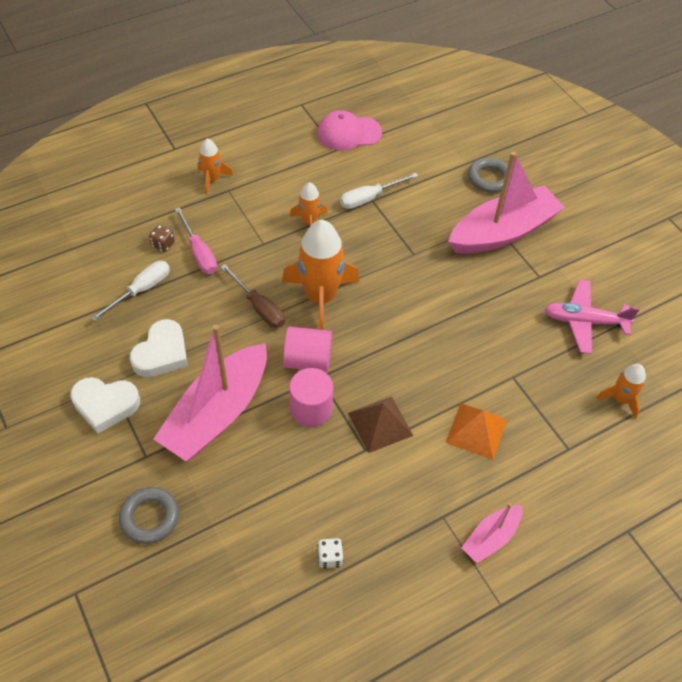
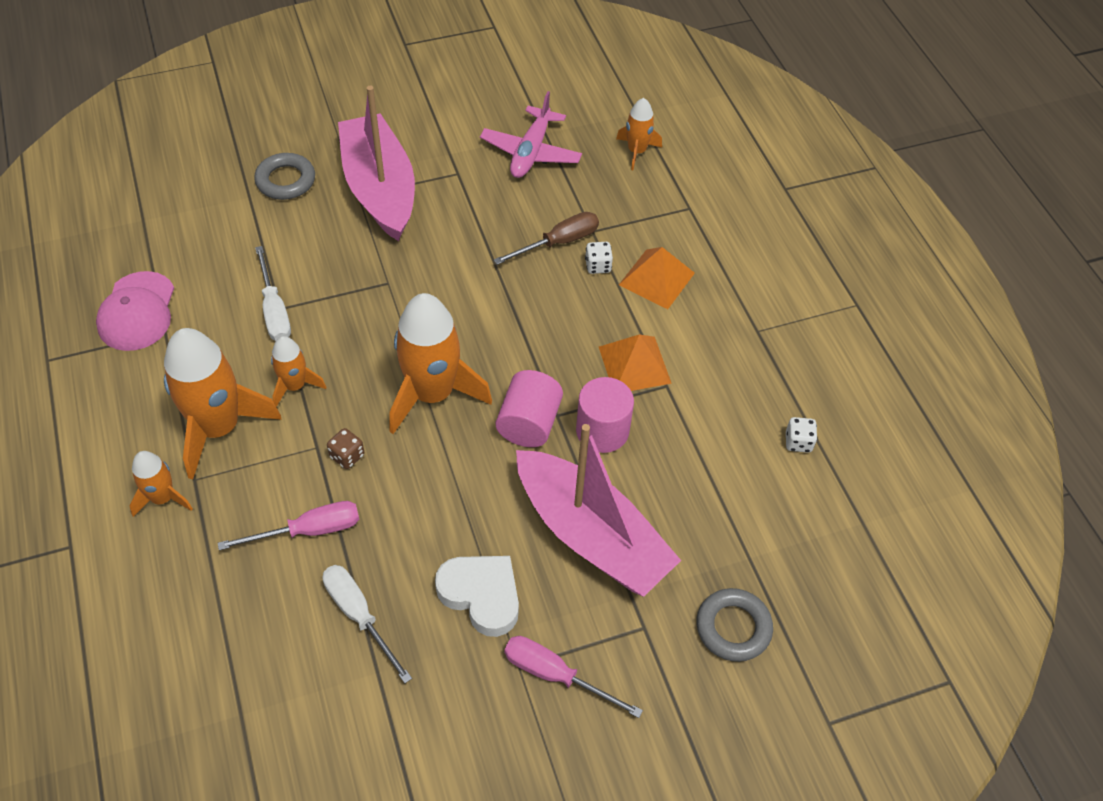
camera: 80 degrees left, 0 degrees up
white heart [70,377,140,434] -> pink screwdriver [504,636,643,718]
brown dice [149,225,175,252] -> brown dice moved to [327,428,364,469]
brown screwdriver [220,264,285,328] -> brown screwdriver moved to [494,212,599,265]
brown pyramid [348,397,413,453] -> orange pyramid [599,334,672,391]
pink boat [461,503,522,564] -> none
none -> orange rocket [164,328,281,479]
none -> white dice [585,242,613,274]

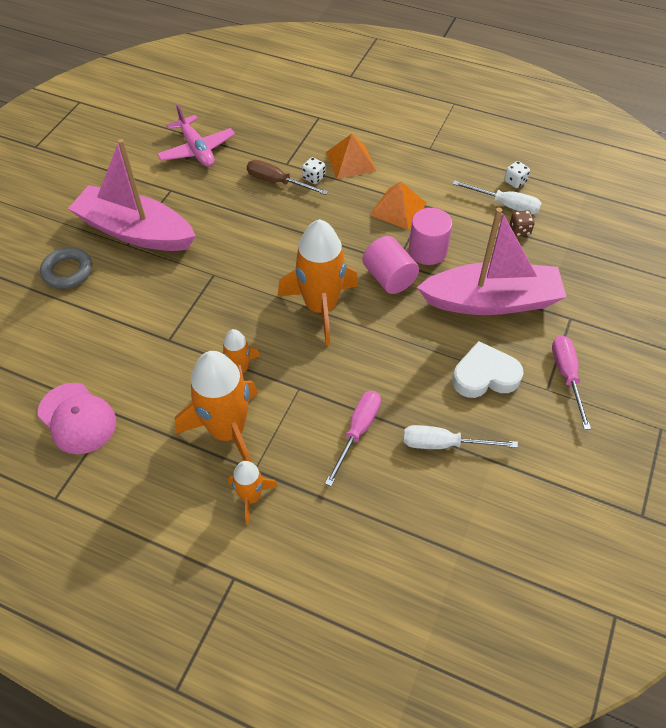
camera: 45 degrees left, 0 degrees up
white screwdriver [255,246,291,341] -> white screwdriver moved to [453,180,542,215]
brown dice [327,428,364,469] -> brown dice moved to [510,210,535,236]
brown screwdriver [494,212,599,265] -> brown screwdriver turned 75 degrees counterclockwise [247,160,328,195]
pink screwdriver [504,636,643,718] -> pink screwdriver turned 105 degrees clockwise [552,335,591,430]
orange rocket [616,98,662,170] -> none
grey ring [696,588,773,662] -> none

